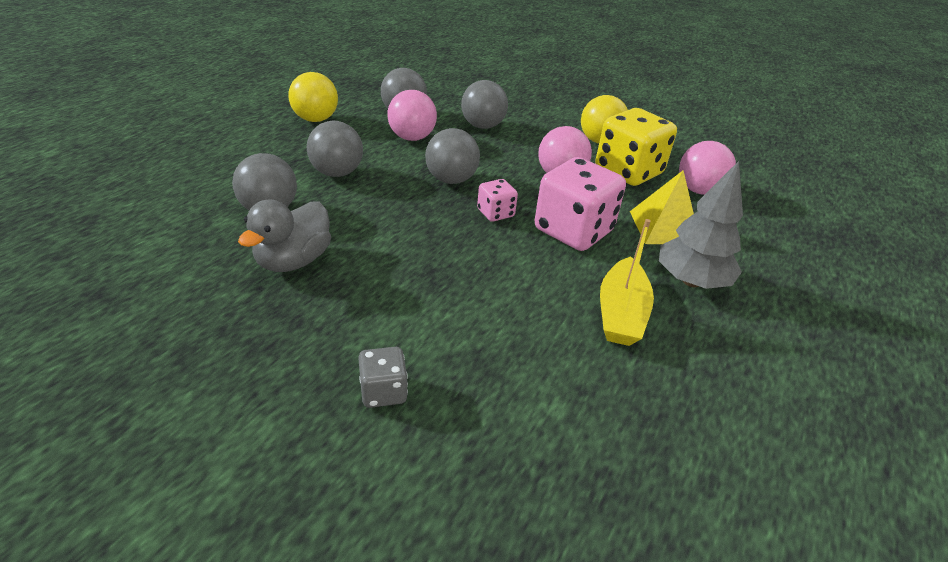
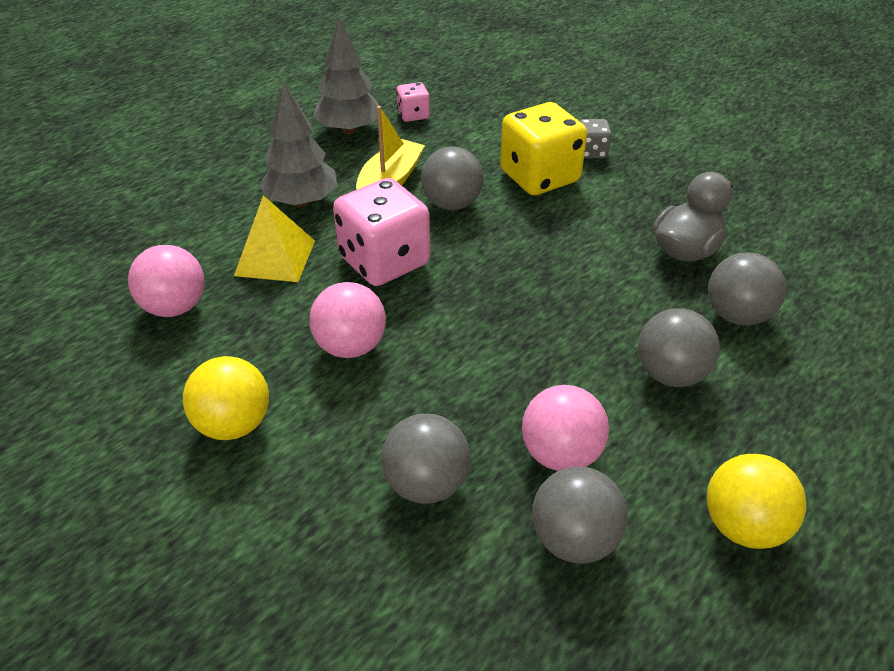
camera: 165 degrees left, 5 degrees up
grey ball [425,128,480,184] -> grey ball moved to [421,146,484,210]
pink dice [477,179,518,222] -> pink dice moved to [396,82,430,122]
yellow dice [596,108,677,186] -> yellow dice moved to [500,102,587,195]
none -> grey tree [313,16,380,134]

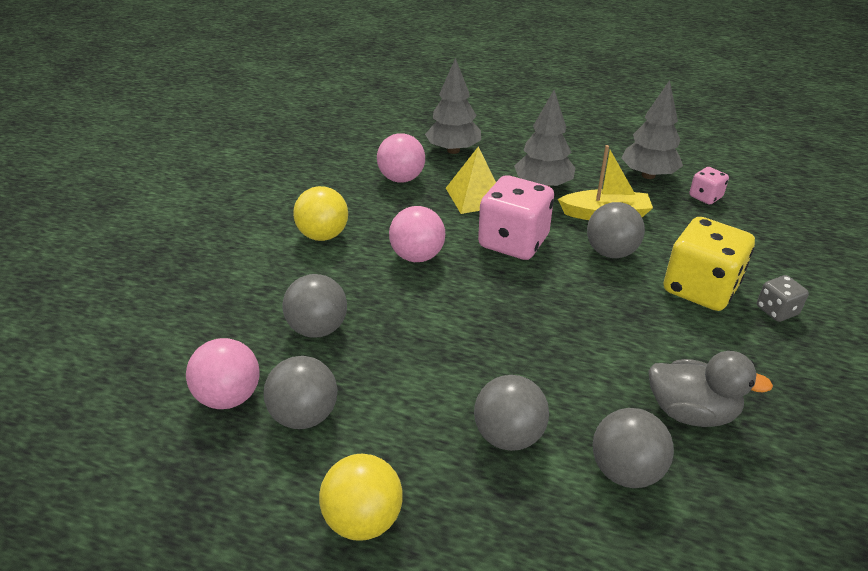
camera: 65 degrees right, 5 degrees down
pink ball [522,385,609,471] -> pink ball moved to [186,338,260,409]
none -> grey tree [425,58,481,154]

